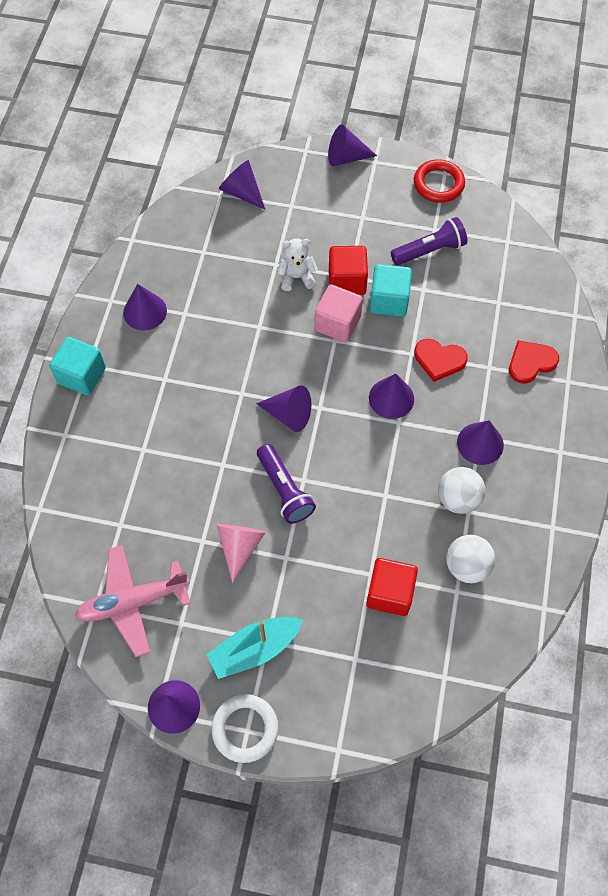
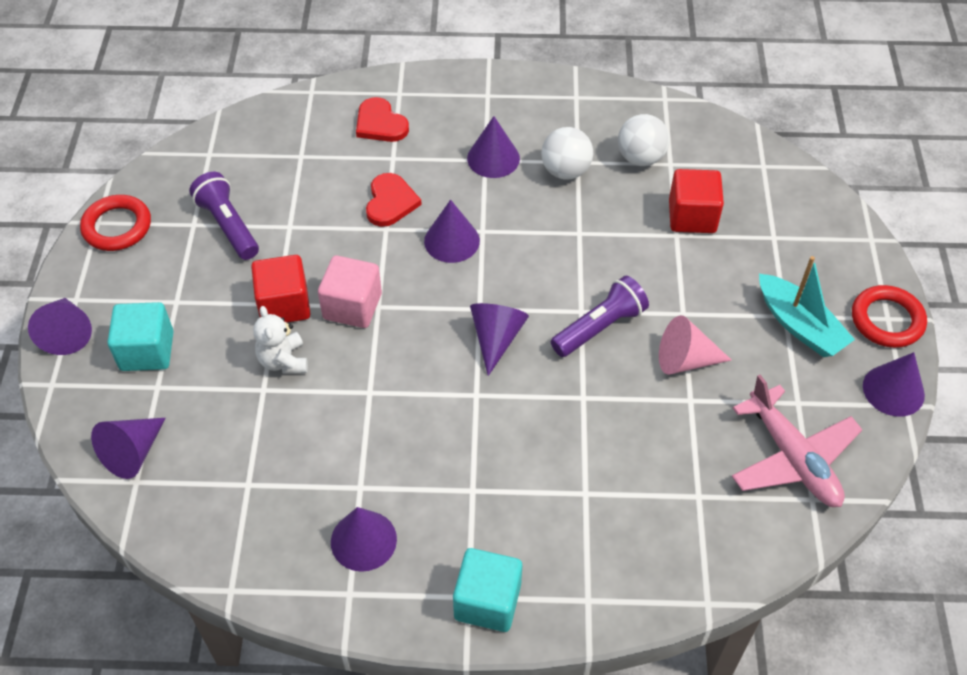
camera: 100 degrees left, 10 degrees down
white ring [211,694,278,763] -> red ring [852,285,927,348]
turquoise cube [370,264,412,316] -> turquoise cube moved to [107,302,174,371]

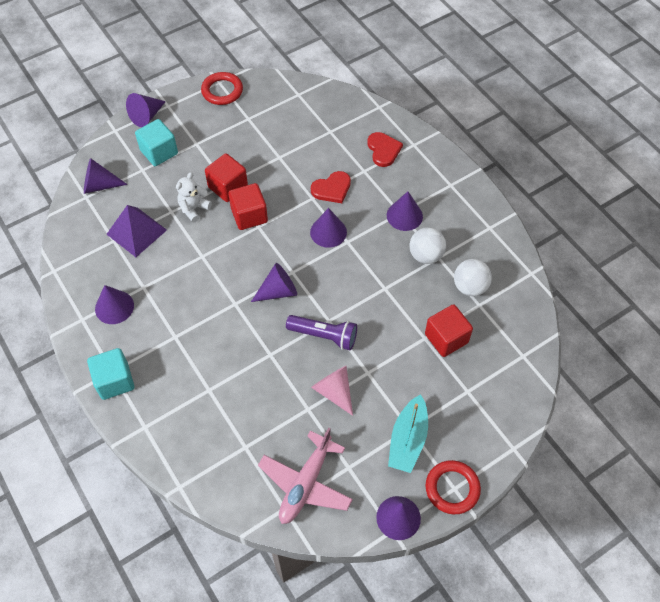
camera: 55 degrees right, 5 degrees up
purple flashlight [189,172,259,260] -> none
pink cube [318,256,382,328] -> red cube [228,183,268,230]
red heart [356,97,409,142] -> red heart turned 150 degrees clockwise [367,132,403,167]
none -> purple pyramid [106,205,167,257]

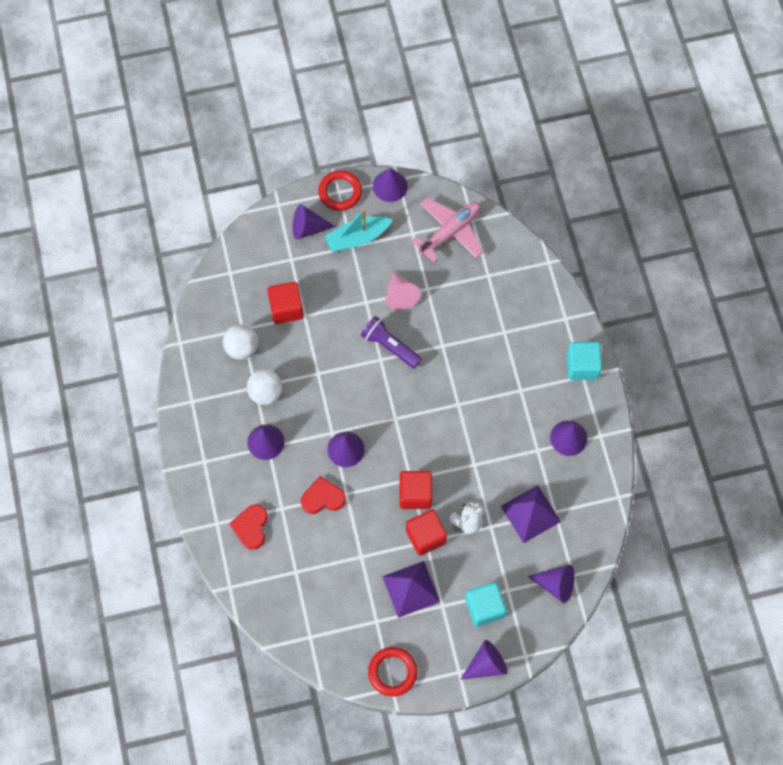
camera: 160 degrees left, 10 degrees up
purple cone [251,263,297,302] -> purple cone moved to [293,204,336,240]
turquoise boat [388,394,428,473] -> turquoise boat turned 150 degrees counterclockwise [325,209,393,252]
none -> purple pyramid [382,561,440,618]

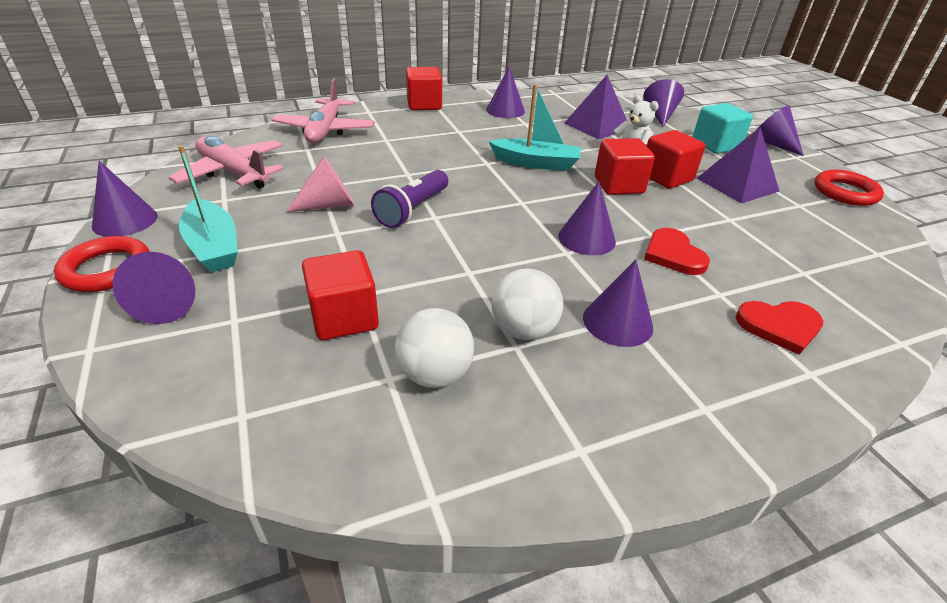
camera: 100 degrees left, 30 degrees down
turquoise cube [567,342,602,380] -> red cube [406,67,442,110]
none -> pink plane [271,78,375,143]
none -> turquoise boat [489,84,581,171]

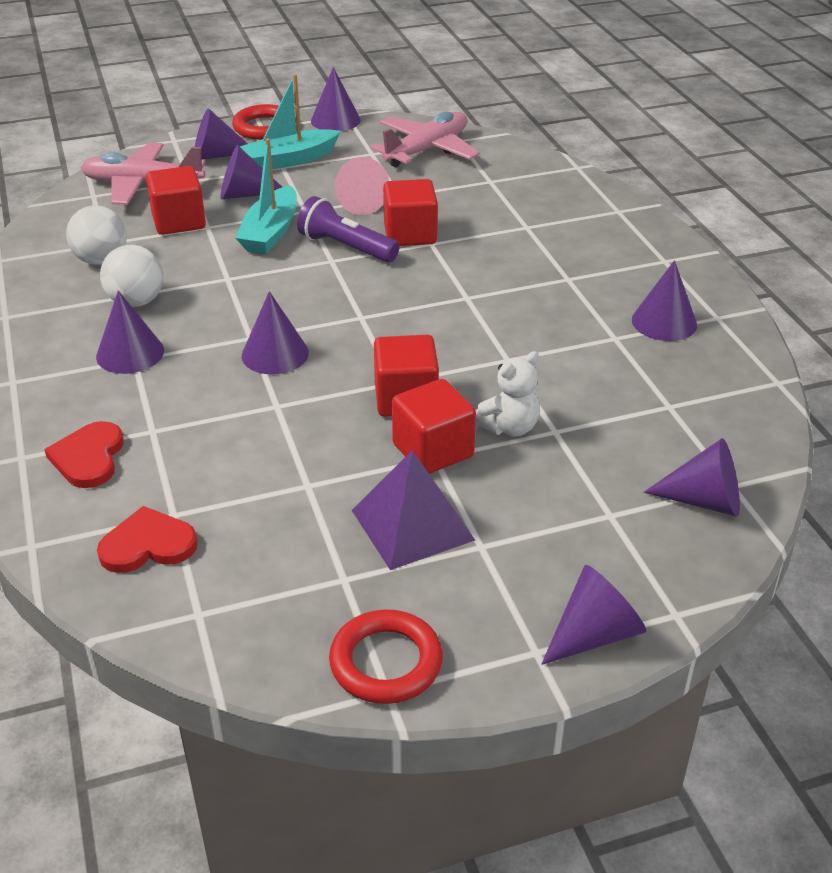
camera: 95 degrees right, 0 degrees up
pink plane [271,78,375,143] -> pink plane moved to [81,143,206,205]
red cube [406,67,442,110] -> red cube moved to [383,179,438,246]
turquoise boat [489,84,581,171] -> turquoise boat moved to [236,138,297,255]
purple pyramid [564,75,628,139] -> none
red heart [644,228,710,275] -> red heart moved to [97,506,198,573]
turquoise cube [692,103,753,154] -> none
none -> purple cone [221,145,282,199]

